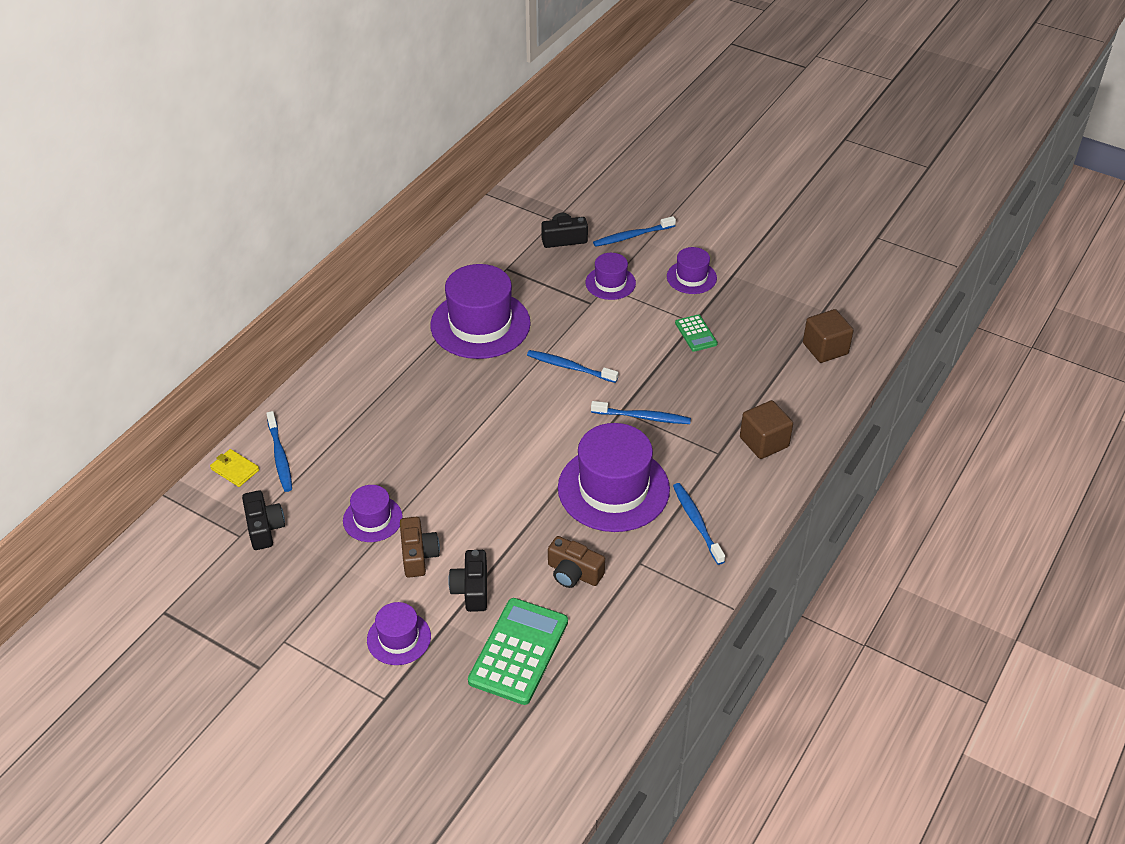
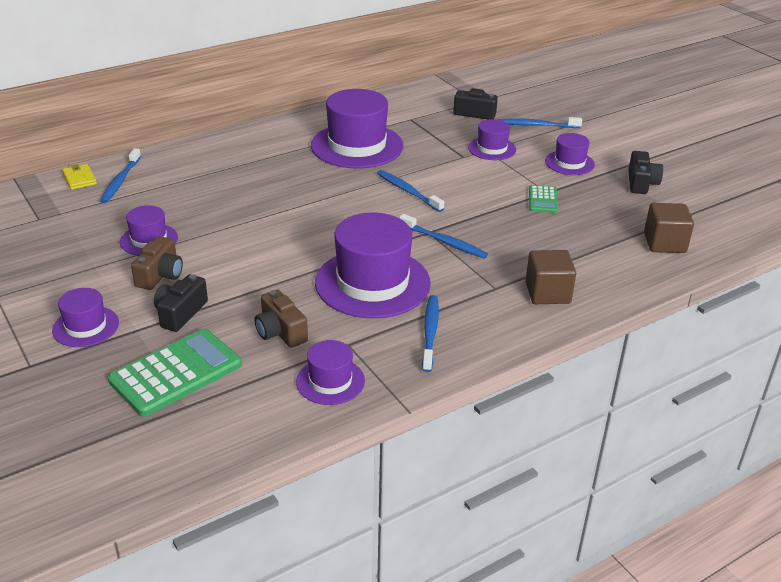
camera: 25 degrees right, 10 degrees down
black camera [242,490,285,550] -> black camera moved to [628,151,663,194]
none -> purple hat [296,340,365,405]

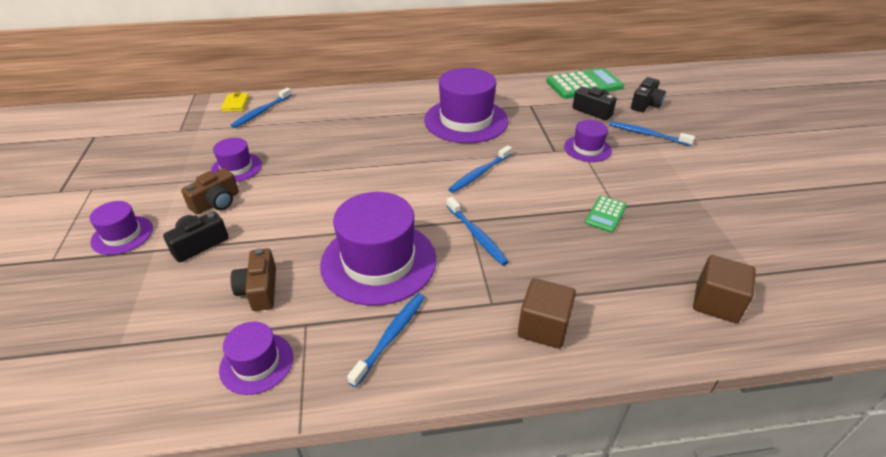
camera: 25 degrees right, 5 degrees up
green calculator [108,329,242,417] -> green calculator moved to [546,68,624,99]
blue toothbrush [377,170,444,212] -> blue toothbrush turned 120 degrees counterclockwise [448,145,512,193]
purple hat [545,133,595,175] -> none
black camera [628,151,663,194] -> black camera moved to [631,77,666,112]

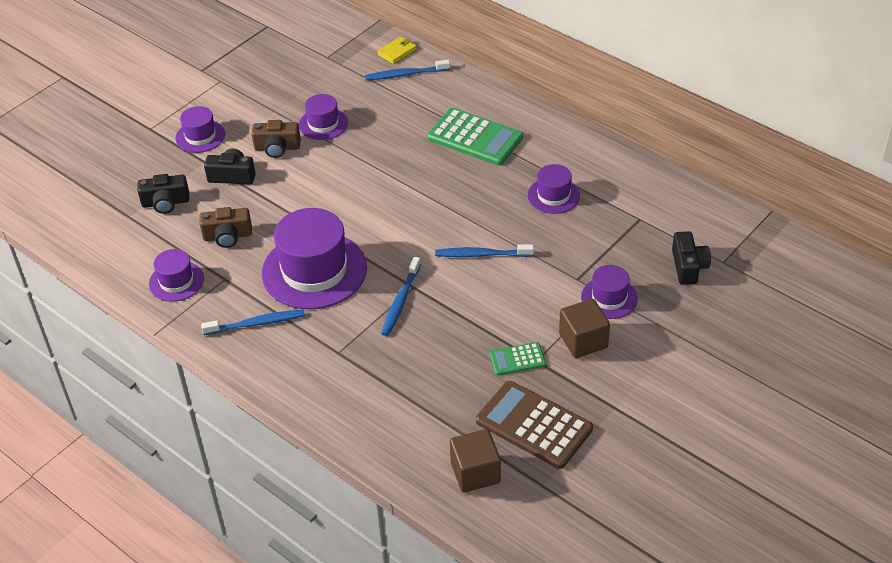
camera: 50 degrees right, 5 degrees up
brown camera [231,248,276,311] -> brown camera turned 135 degrees counterclockwise [200,207,252,248]
purple hat [424,68,509,143] -> purple hat [528,164,580,214], size x0.52
brown cube [518,278,576,349] -> brown cube moved to [559,299,610,358]
green calculator [546,68,624,99] -> green calculator moved to [427,108,523,165]
blue toothbrush [609,121,695,146] -> none
black camera [631,77,666,112] -> black camera moved to [138,174,189,214]
none -> brown calculator [476,381,593,469]

